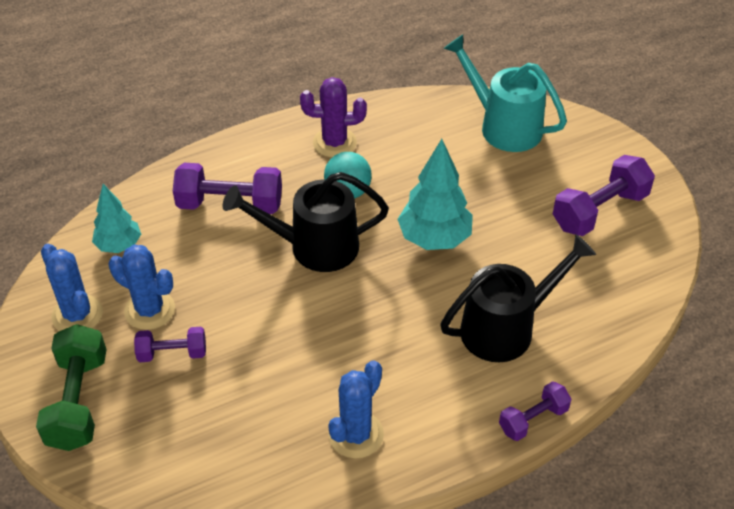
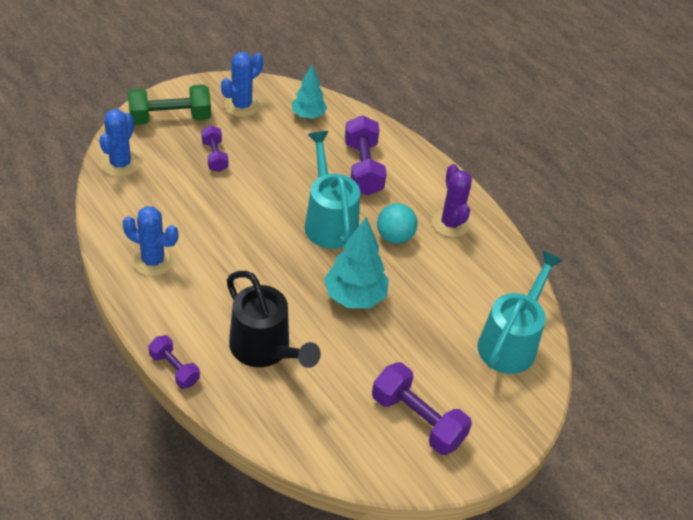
camera: 75 degrees right, 0 degrees up
blue cactus [109,245,175,330] -> blue cactus moved to [99,109,140,177]
black watering can [222,172,389,272] -> turquoise watering can [305,131,360,249]

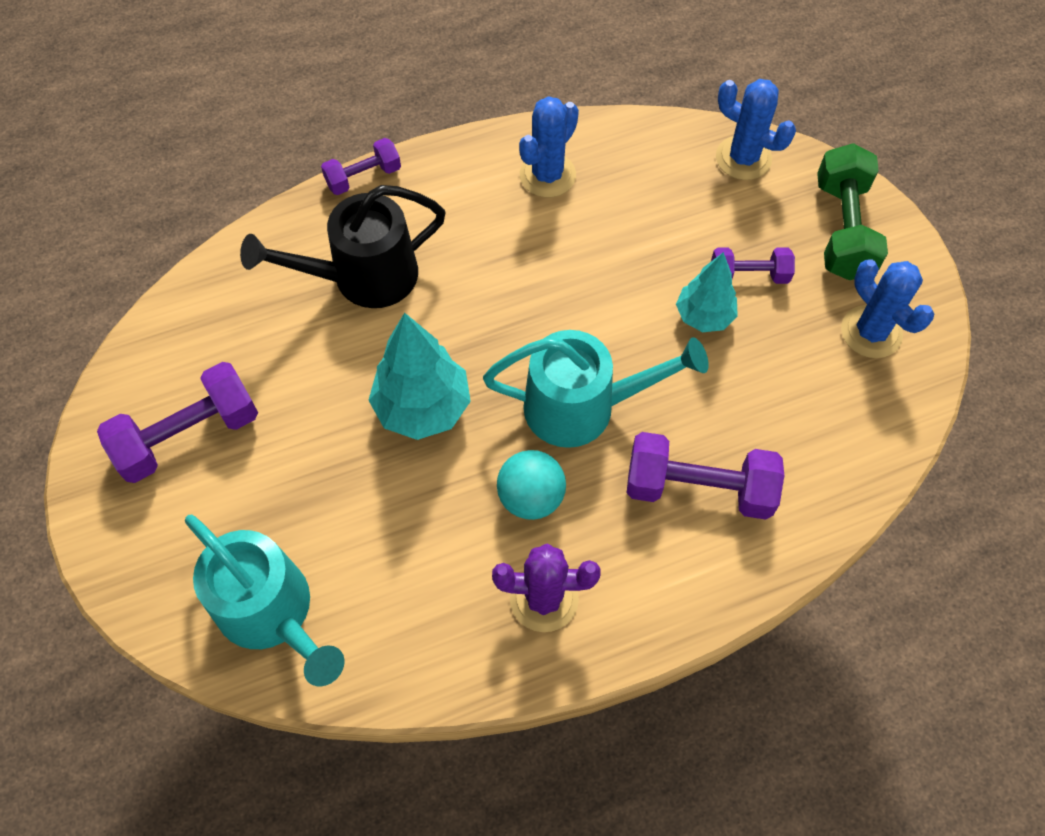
camera: 110 degrees right, 15 degrees up
turquoise tree [292,65,327,119] -> turquoise tree moved to [676,252,738,332]

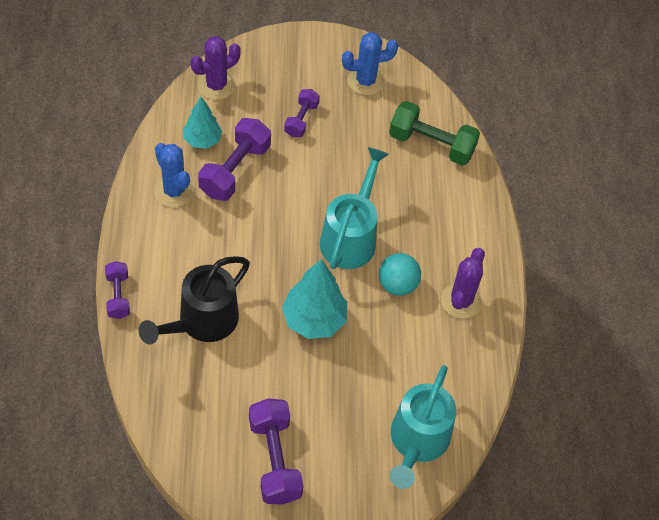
camera: 75 degrees left, 5 degrees down
turquoise watering can [185,515,345,687] -> turquoise watering can turned 135 degrees clockwise [389,365,456,489]
black watering can [240,185,446,308] -> black watering can turned 45 degrees clockwise [139,256,250,344]
purple dumbbell [627,432,784,520] -> purple dumbbell moved to [198,118,271,201]
turquoise tree [676,252,738,332] -> turquoise tree moved to [183,97,222,149]
blue cactus [716,79,796,180] -> purple cactus [191,36,241,100]
green dumbbell [817,143,888,280] -> green dumbbell moved to [389,101,480,166]

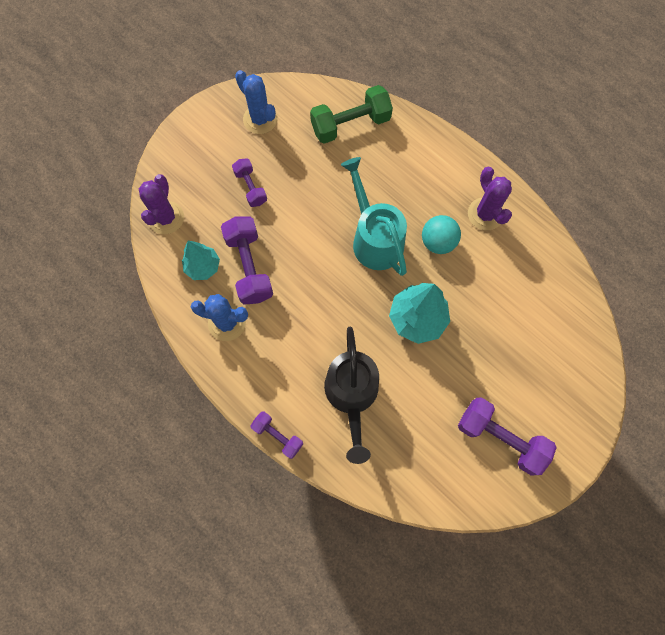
camera: 40 degrees left, 15 degrees up
blue cactus [342,32,398,95] -> blue cactus turned 75 degrees counterclockwise [235,70,278,134]
turquoise watering can [389,365,456,489] -> none

